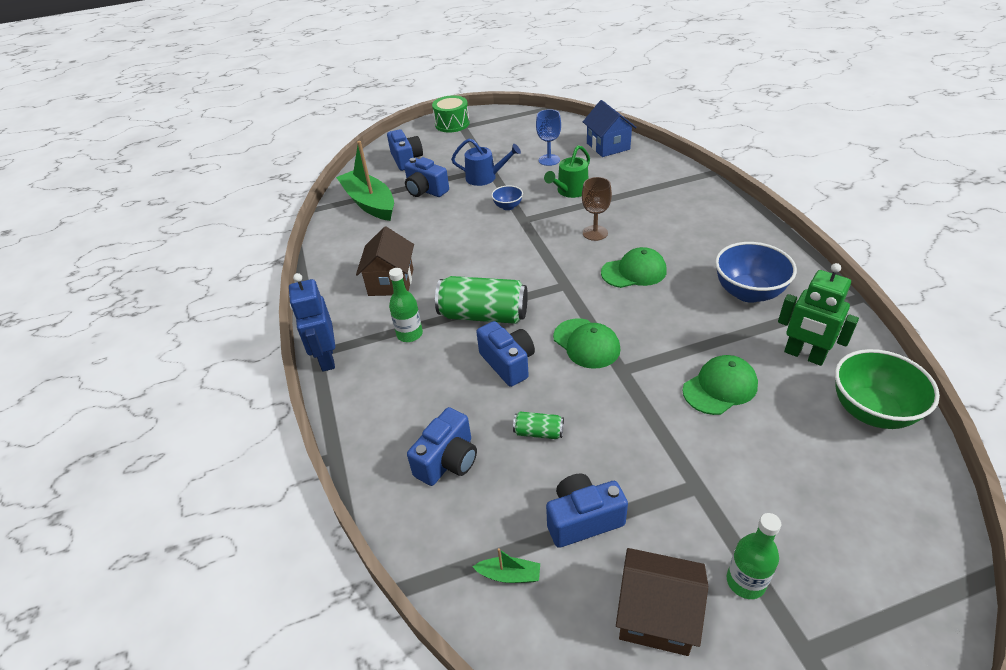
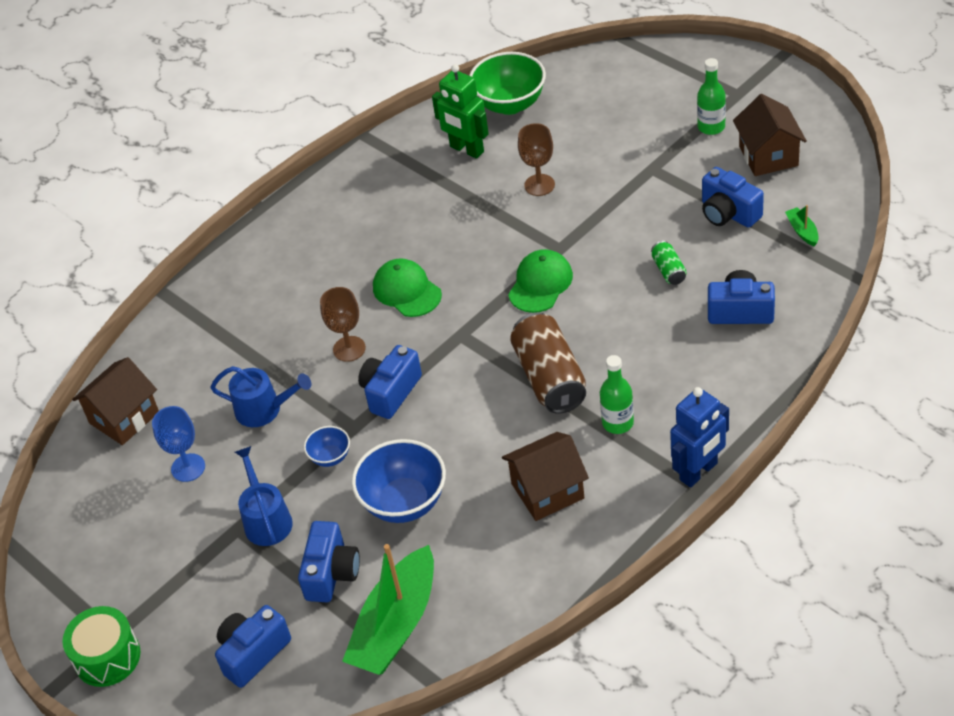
camera: 115 degrees left, 5 degrees up
green can [435,276,528,324] -> brown can [510,312,586,413]
blue camera [476,321,535,387] -> blue camera moved to [358,345,422,419]
green watering can [544,145,590,198] -> blue watering can [210,366,311,427]
blue house [583,100,637,157] -> brown house [72,357,159,445]
green cap [683,355,758,415] -> brown goblet [518,123,555,196]
blue bowl [715,242,797,303] -> blue bowl moved to [352,439,446,523]
green robot [778,263,859,366] -> green robot turned 120 degrees clockwise [432,64,489,159]

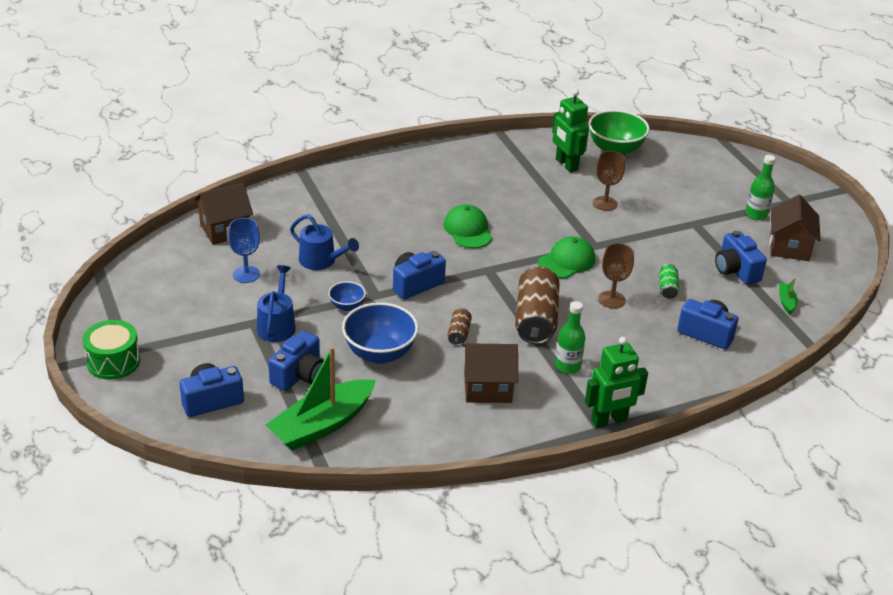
camera: 15 degrees right, 10 degrees down
brown goblet [320,287,366,362] -> brown goblet moved to [598,243,634,308]
blue robot [670,387,729,488] -> green robot [585,337,648,428]
none -> brown can [448,308,472,346]

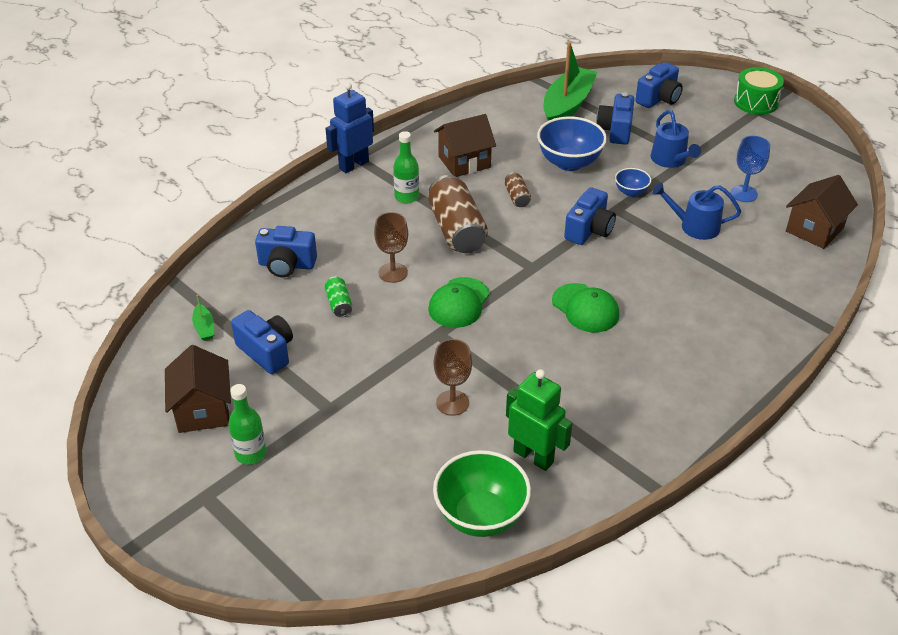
camera: 160 degrees right, 5 degrees up
green robot [585,337,648,428] -> blue robot [325,83,374,173]

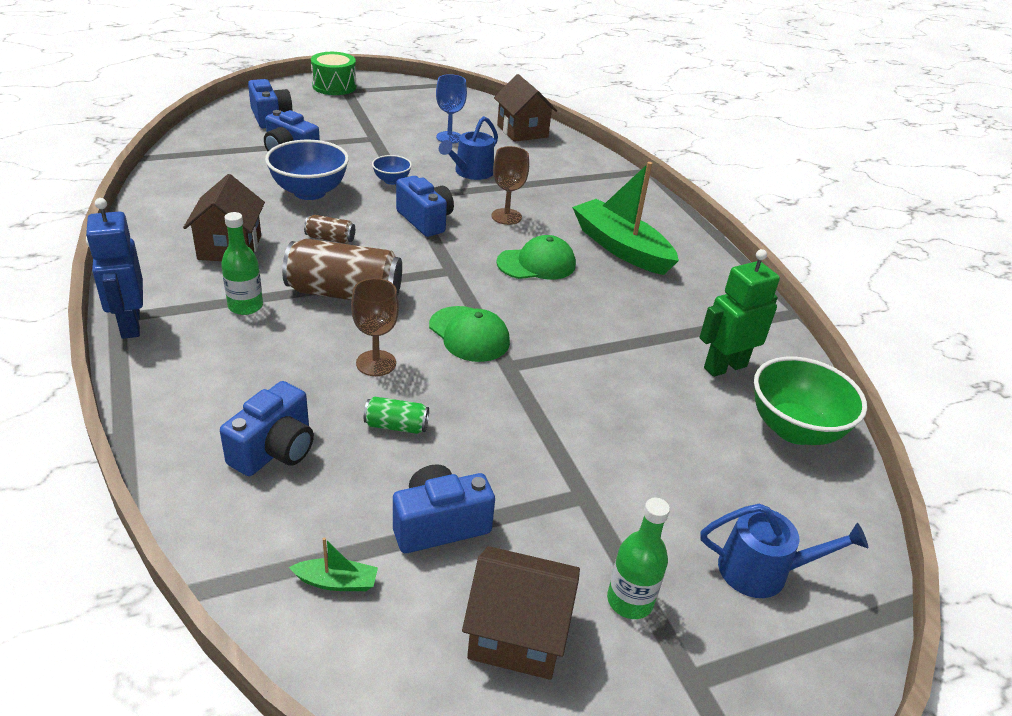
camera: 70 degrees left, 5 degrees down
brown goblet [434,339,472,416] -> brown goblet moved to [491,146,529,225]
green boat [544,42,598,121] -> green boat moved to [572,162,679,275]
blue watering can [651,110,701,168] -> blue watering can moved to [700,504,868,598]

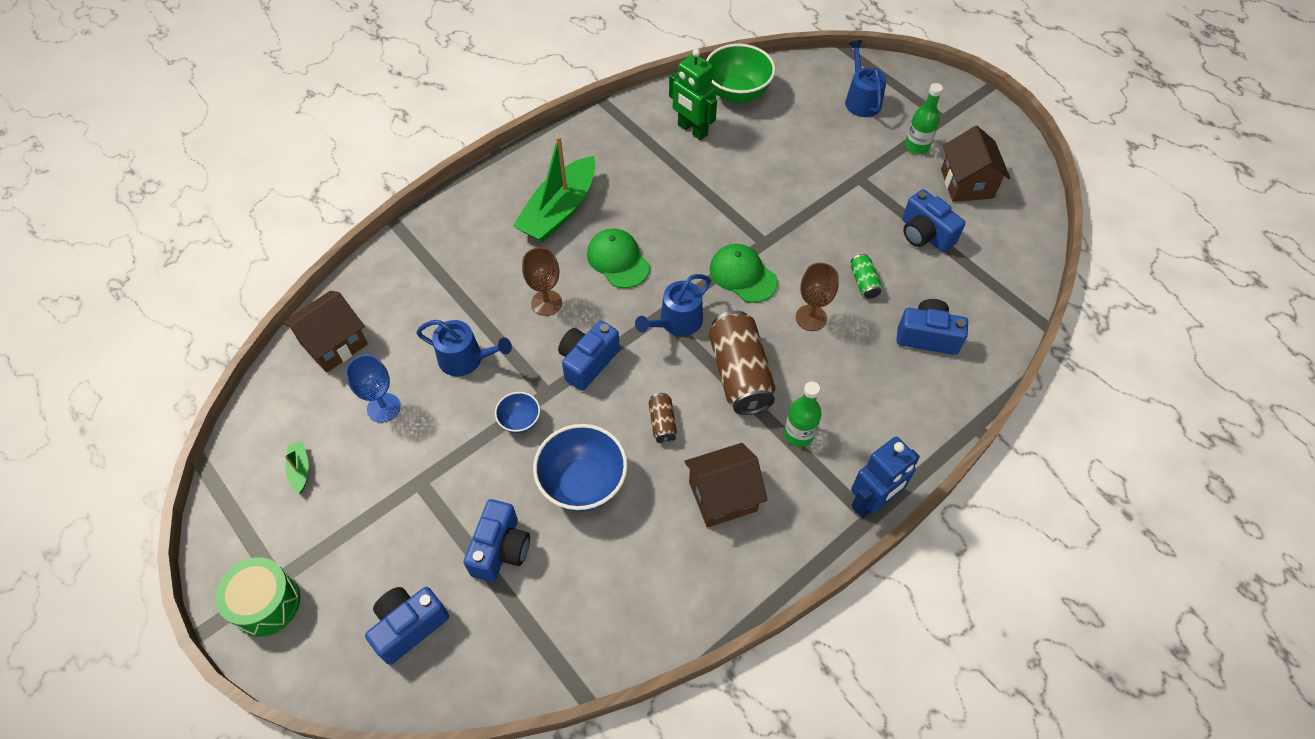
camera: 105 degrees left, 20 degrees up
green boat [289,537,378,591] -> green boat moved to [285,441,309,493]
green cap [429,306,510,362] -> green cap turned 75 degrees counterclockwise [710,244,778,303]
none -> blue watering can [635,274,711,336]

